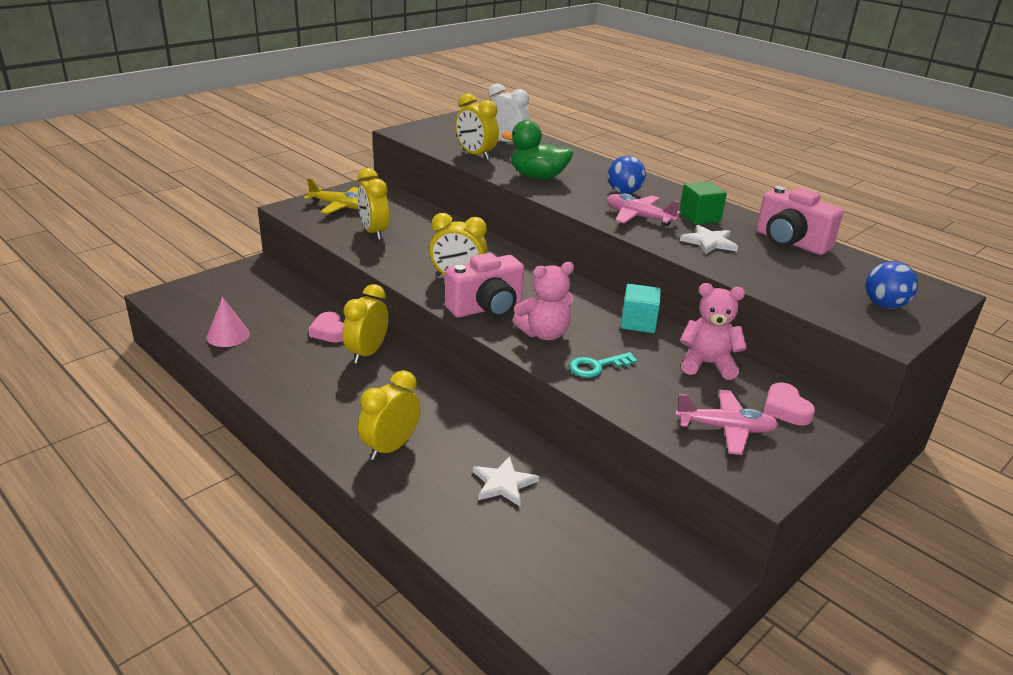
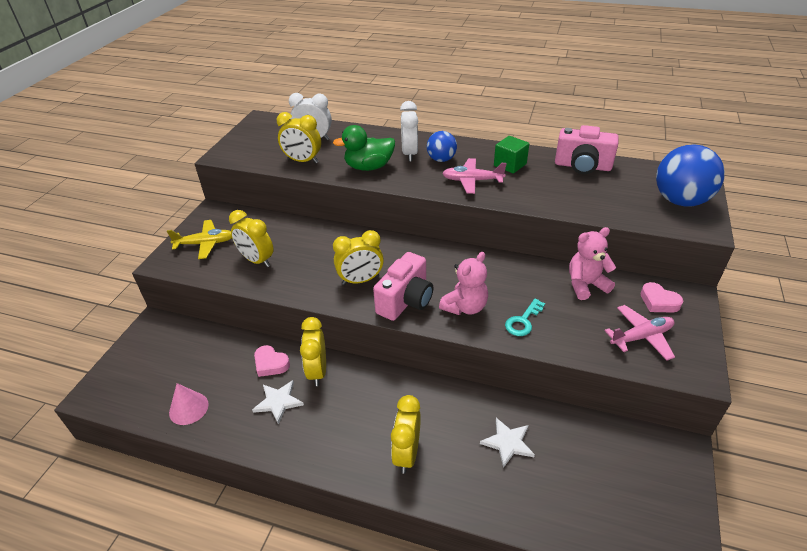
camera: 25 degrees left, 10 degrees up
turquoise cube [621,284,661,333] -> none
white star [680,225,738,254] -> white star moved to [252,380,304,424]
blue ball [865,261,918,309] -> blue ball [656,144,725,207], size x1.76
none -> white clock [400,101,418,161]

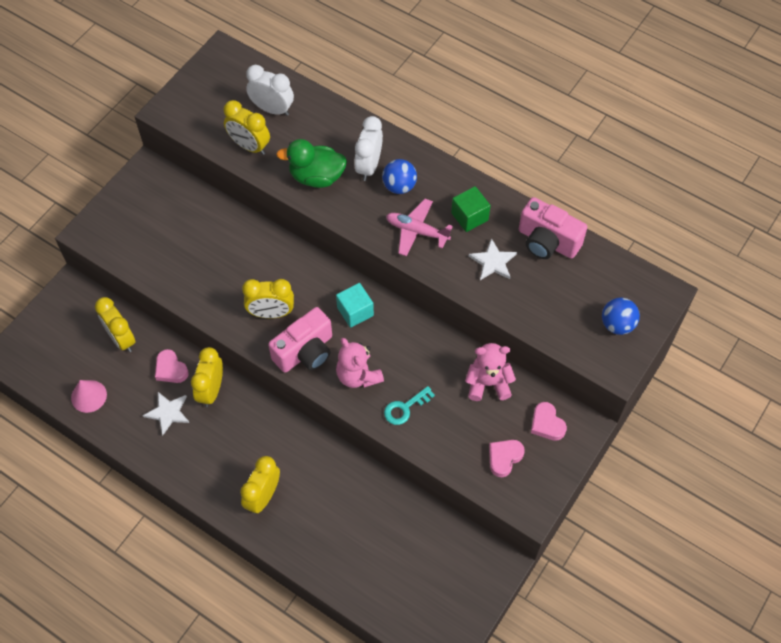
camera: 15 degrees right, 20 degrees up
yellow plane [167,220,232,259] -> none
yellow clock [229,210,273,267] -> yellow clock moved to [95,297,135,352]
pink teddy bear [439,252,488,315] -> pink teddy bear turned 90 degrees clockwise [336,338,384,388]
white star [480,418,535,468] -> white star moved to [469,238,517,280]
pink plane [604,305,675,361] -> pink heart [489,440,525,477]
blue ball [656,144,725,207] -> blue ball [602,298,640,335], size x0.57
none -> turquoise cube [336,283,374,328]

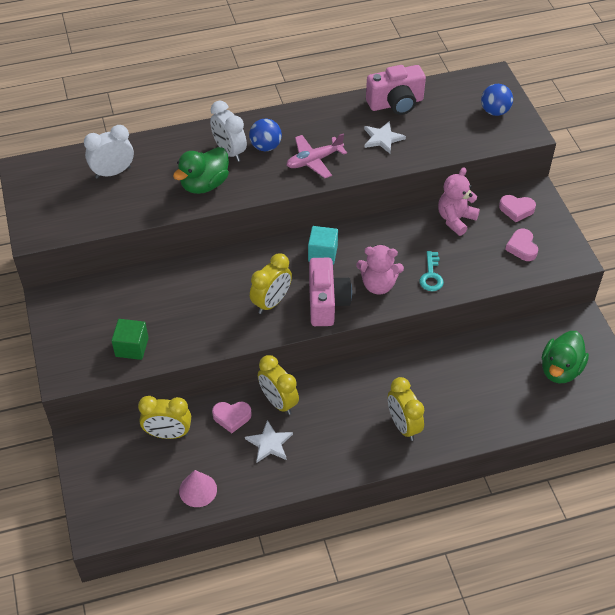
camera: 50 degrees left, 10 degrees down
yellow clock [224,100,270,155] -> none
green cube [451,186,491,232] -> green cube moved to [111,319,149,360]
none -> green duck [542,331,589,384]

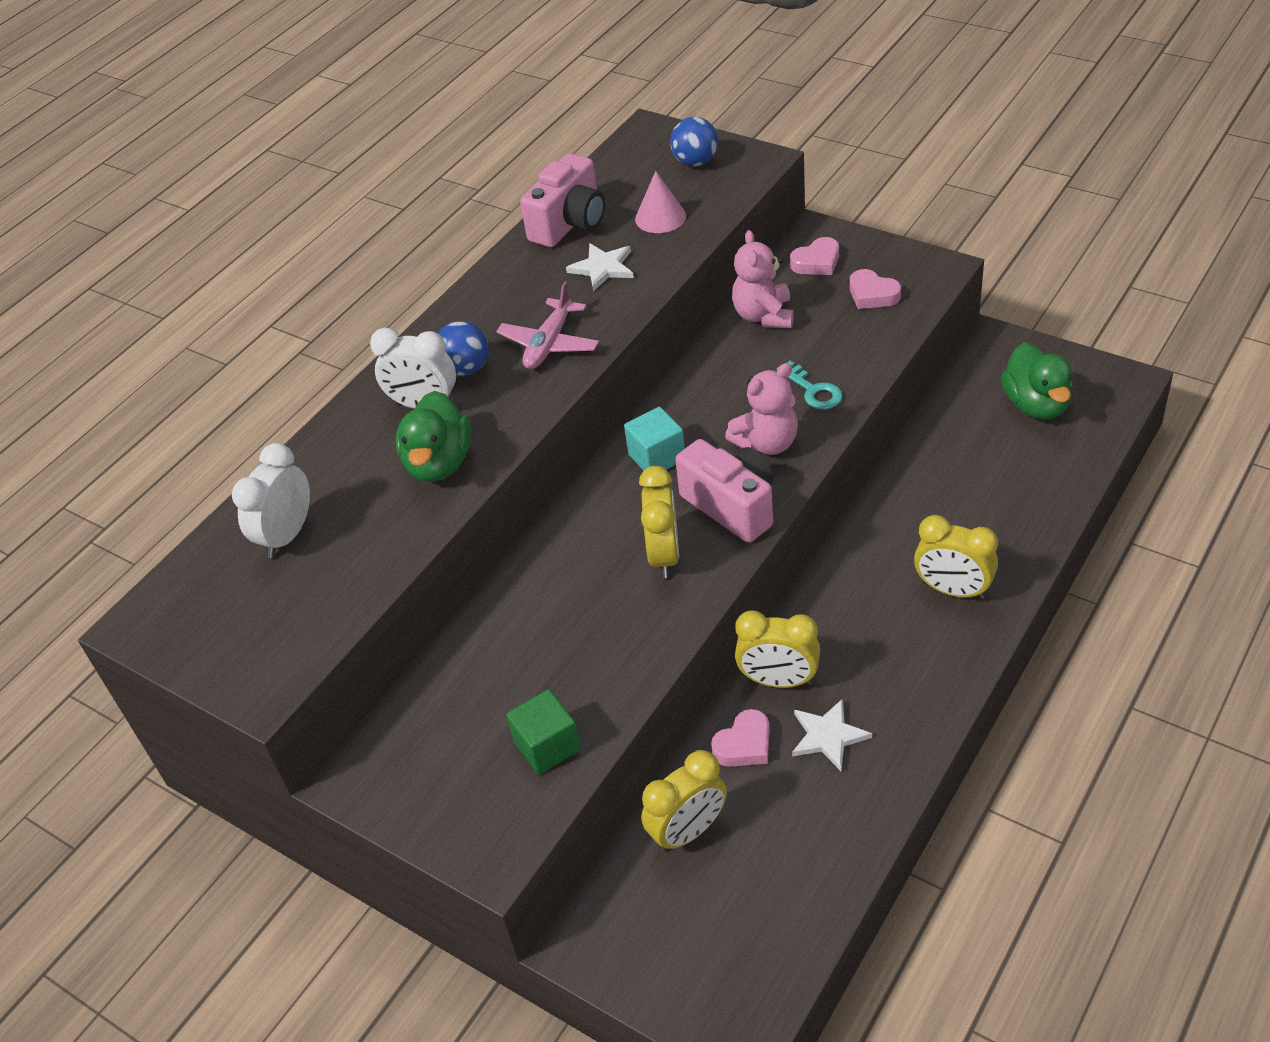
camera: 35 degrees left, 5 degrees down
pink cone [179,470,217,507] -> pink cone moved to [635,171,686,233]

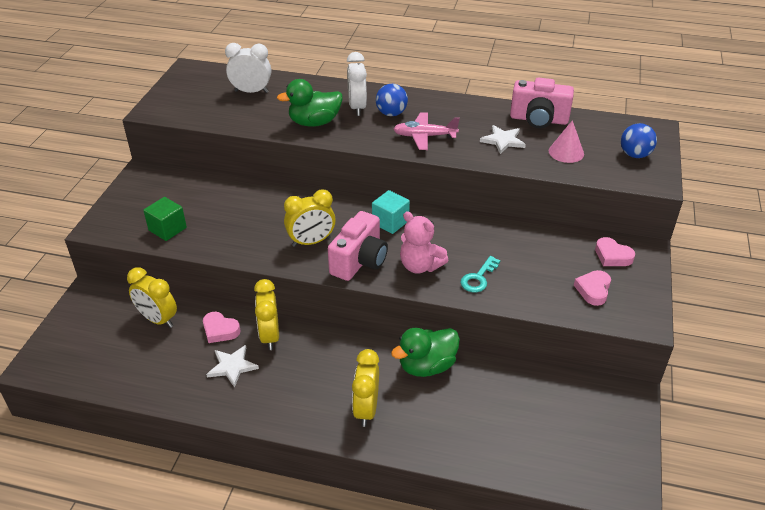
camera: 65 degrees right, 5 degrees down
pink teddy bear [732,230,794,328] -> none
green duck [1001,343,1073,420] -> green duck moved to [391,328,460,377]

